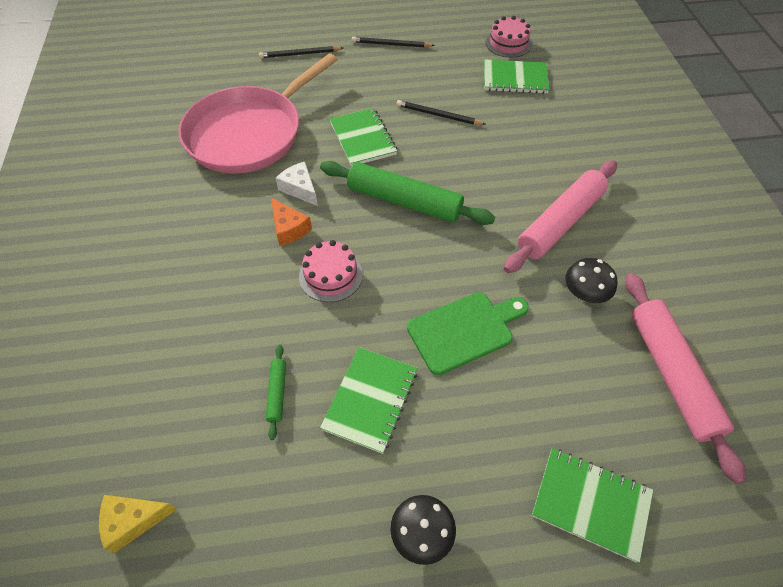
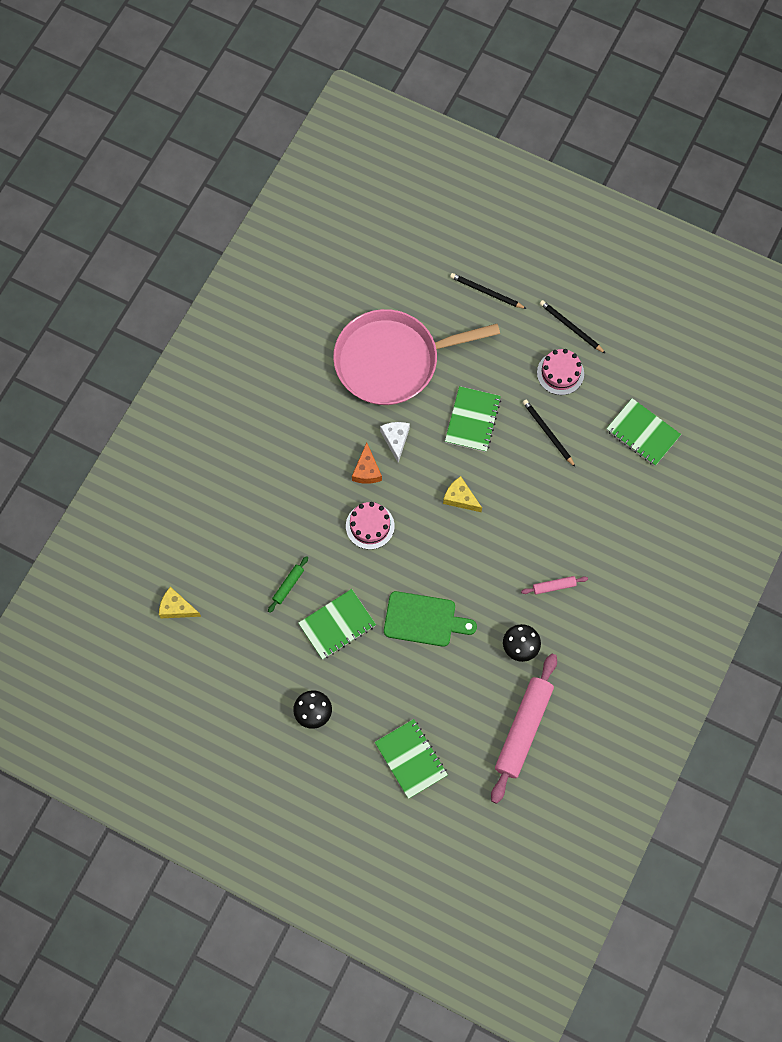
camera: 35 degrees right, 15 degrees up
green rolling pin [320,161,495,225] -> yellow cheese [443,476,482,512]
pink cake [486,16,532,58] -> pink cake moved to [537,349,584,395]
pink rolling pin [504,160,617,273] -> pink rolling pin [521,576,588,594], size x0.44

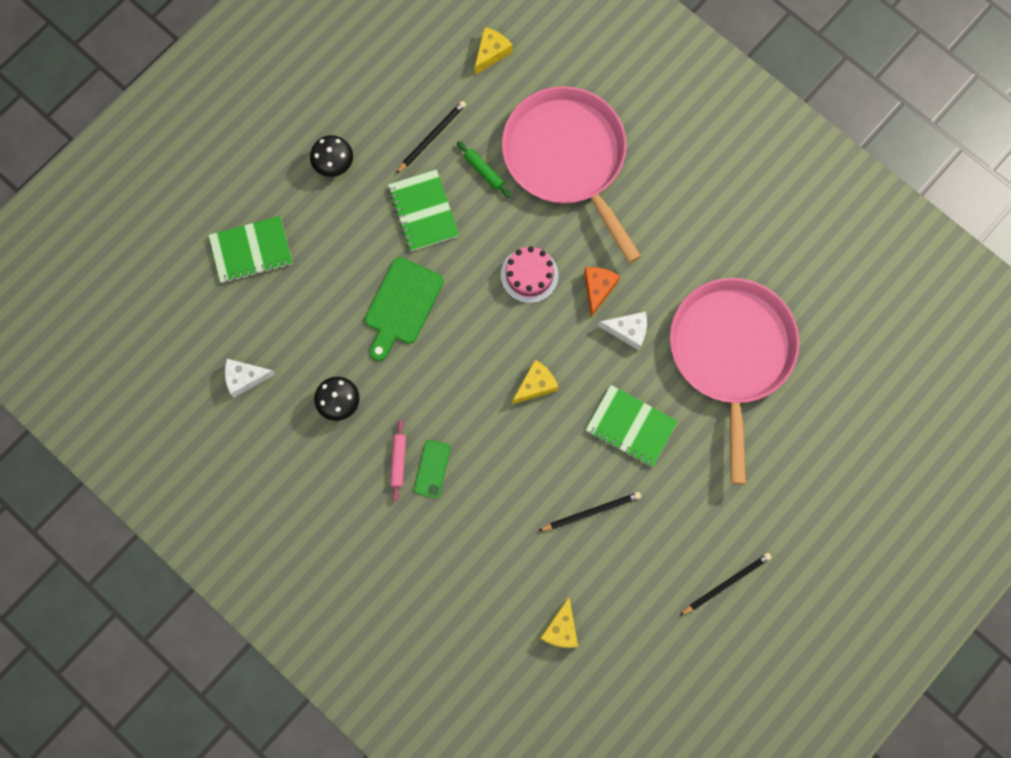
camera: 105 degrees right, 5 degrees up
orange cheese [352,442,382,484] -> orange cheese turned 90 degrees clockwise [584,267,620,317]
black pencil [450,273,527,309] -> black pencil moved to [396,101,466,174]
pink rolling pin [491,654,557,804] -> white cheese [225,359,276,398]
pink cake [537,349,584,395] -> none
green notebook [606,398,681,466] -> yellow cheese [540,597,578,648]
none -> green phone [414,440,451,498]
none -> pink pan [502,86,641,263]

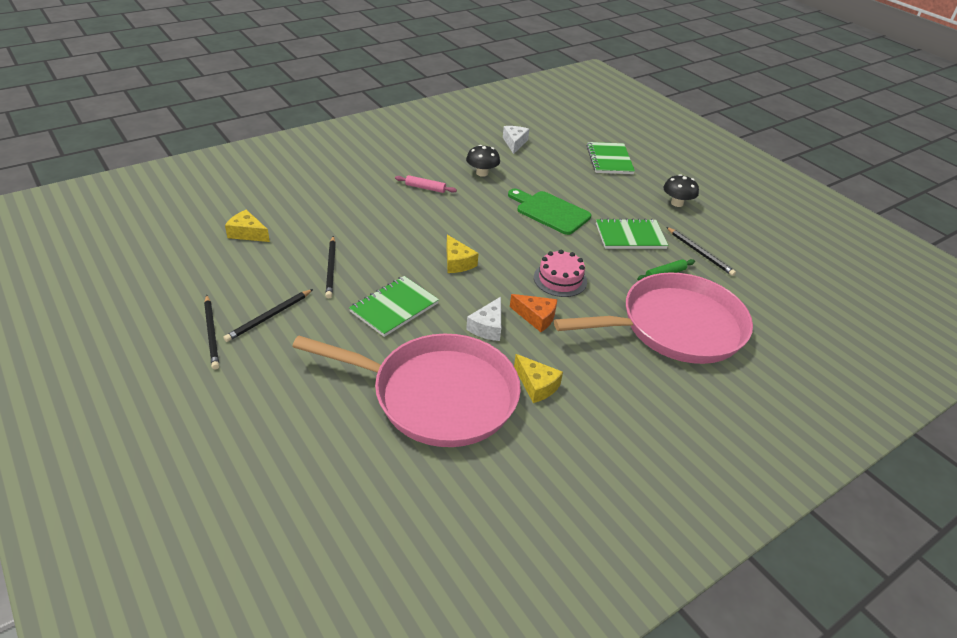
camera: 100 degrees right, 35 degrees down
green phone [414,440,451,498] -> none
yellow cheese [474,27,513,75] -> yellow cheese moved to [514,354,563,403]
none -> black pencil [224,289,313,342]

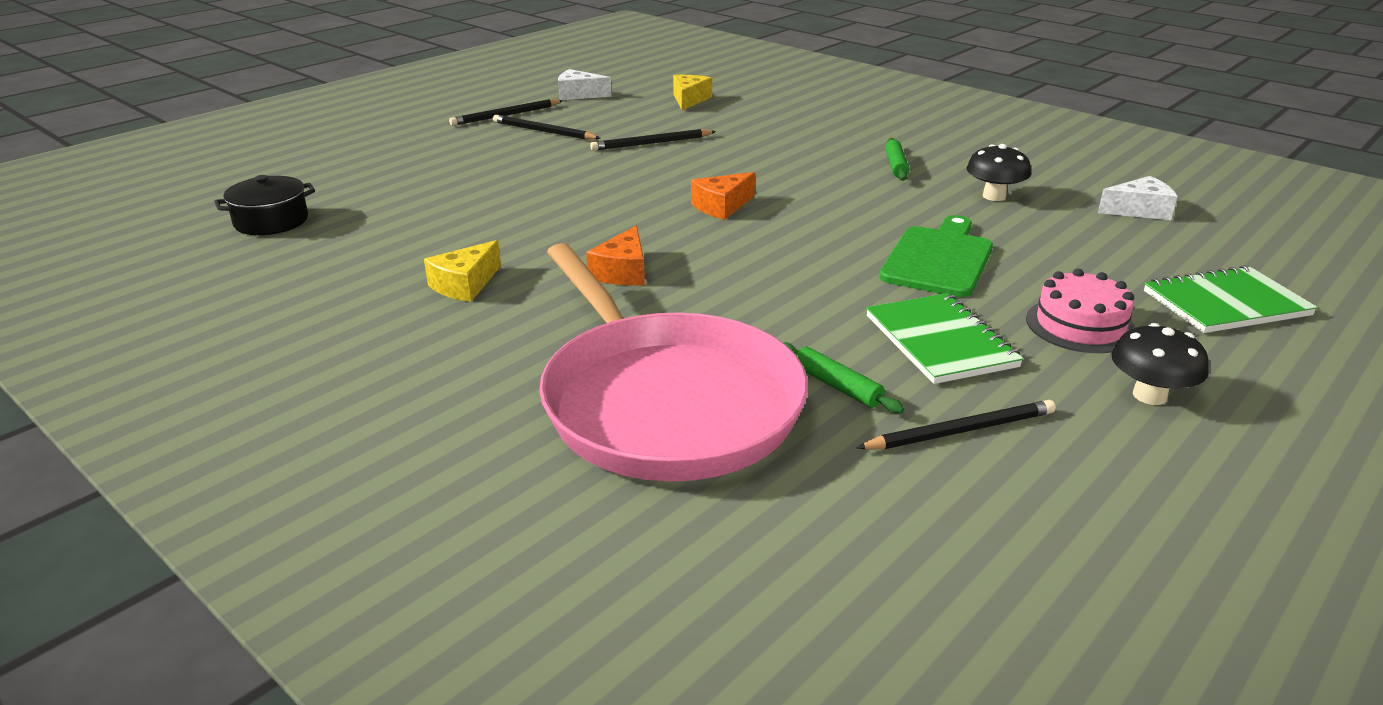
camera: 80 degrees right, 10 degrees down
pink pan [292,334,521,447] -> none
green notebook [349,276,439,337] -> none
pink rolling pin [395,175,457,193] -> green rolling pin [885,138,909,181]
yellow cheese [446,235,479,273] -> orange cheese [691,172,755,220]
white cheese [466,297,501,341] -> white cheese moved to [558,69,612,100]
pink cake [534,250,587,297] -> pink cake moved to [1026,269,1135,353]
black pencil [666,227,736,276] -> black pencil turned 150 degrees counterclockwise [856,400,1056,450]
none -> black pot [214,175,315,235]

